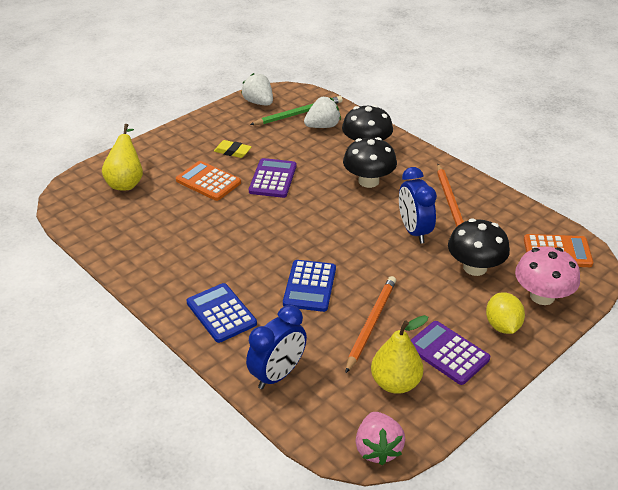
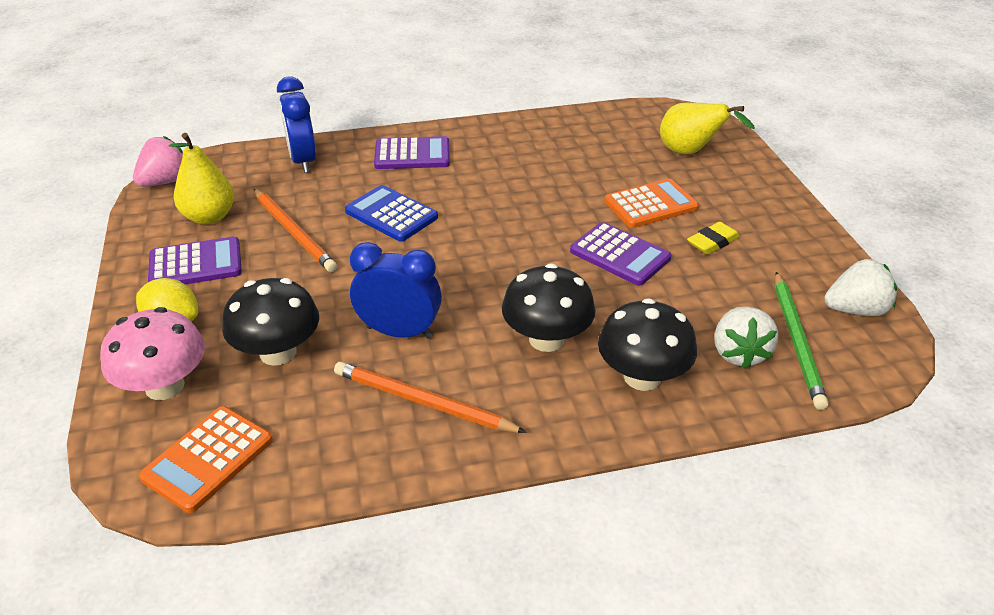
camera: 120 degrees right, 0 degrees up
blue calculator [187,283,257,343] -> purple calculator [374,136,450,169]
pink strawberry [355,412,405,465] -> pink strawberry turned 105 degrees clockwise [133,136,183,187]

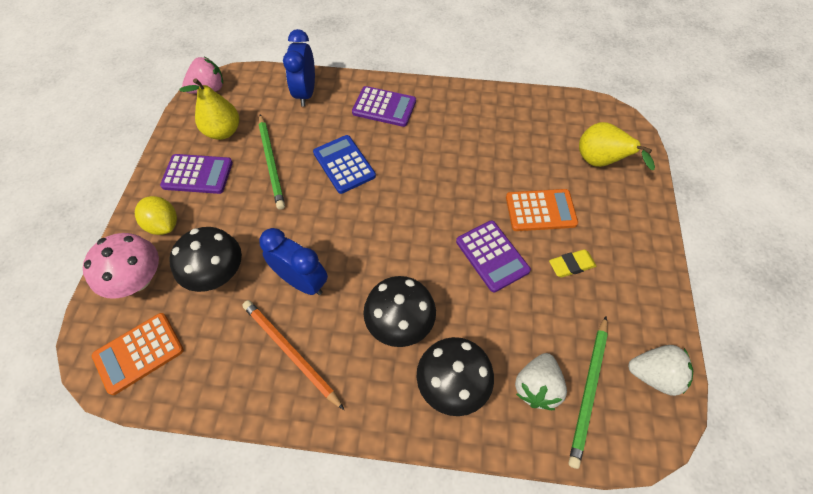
camera: 20 degrees right, 20 degrees up
orange pencil [254,189,337,272] -> green pencil [258,114,285,210]

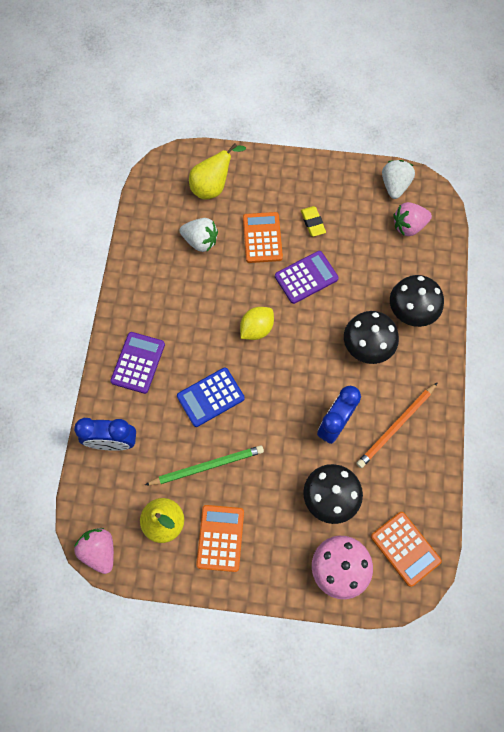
camera: 90 degrees left, 10 degrees up
yellow lemon [135,196,177,235] -> yellow lemon moved to [240,307,274,340]
purple calculator [160,154,233,194] -> orange calculator [196,505,244,572]
white strawberry [515,353,567,410] -> white strawberry moved to [180,218,218,252]
green pencil [568,316,608,469] -> pink strawberry [393,202,432,236]

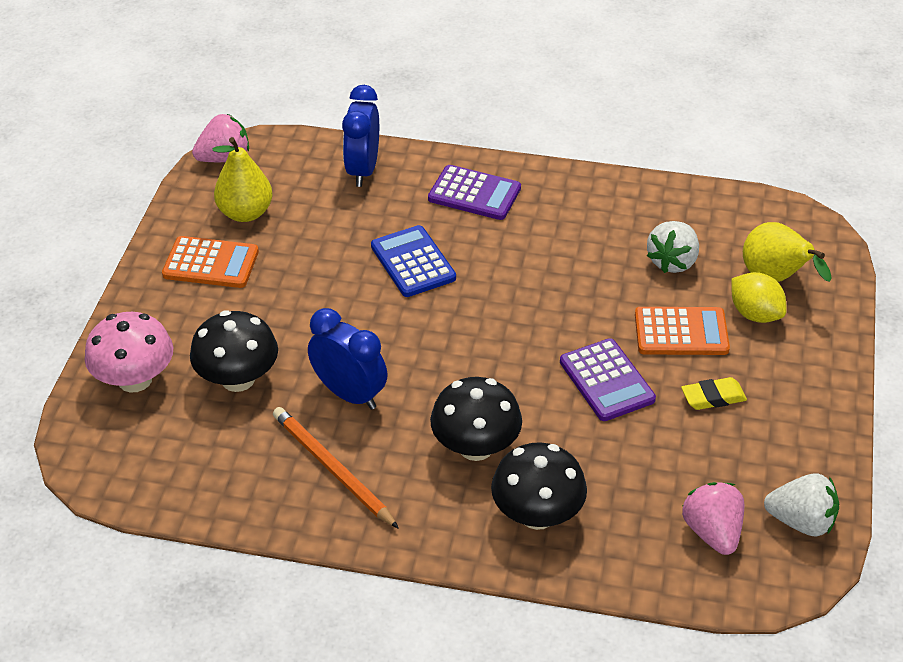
camera: 95 degrees right, 25 degrees down
green pencil [145,445,264,485] -> none
yellow lemon [240,307,274,340] -> yellow lemon moved to [731,272,787,323]
orange calculator [371,512,442,587] -> none

